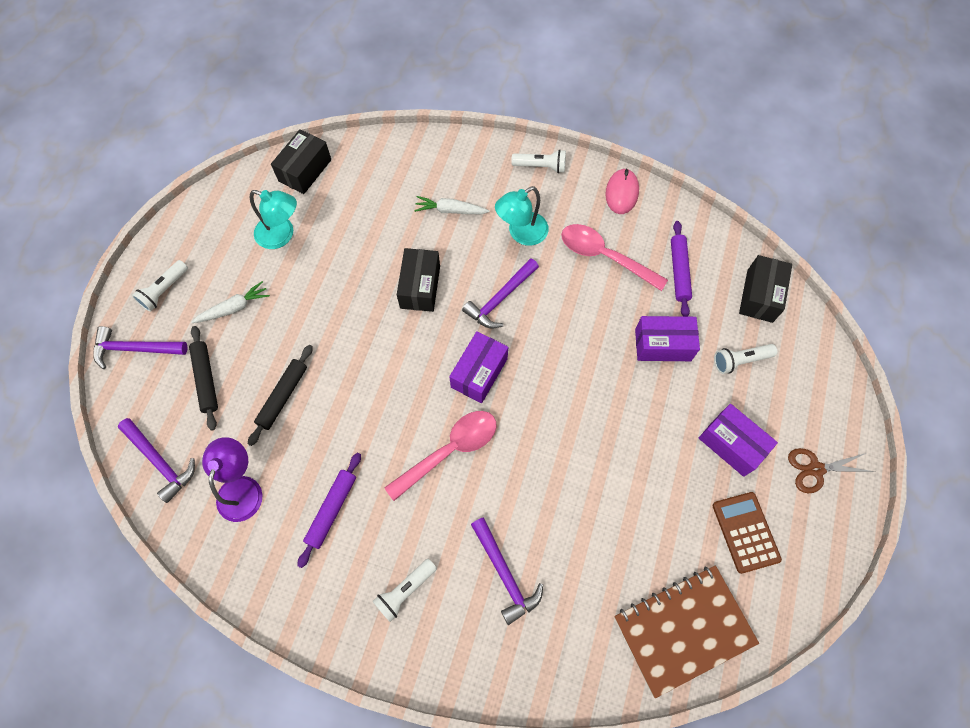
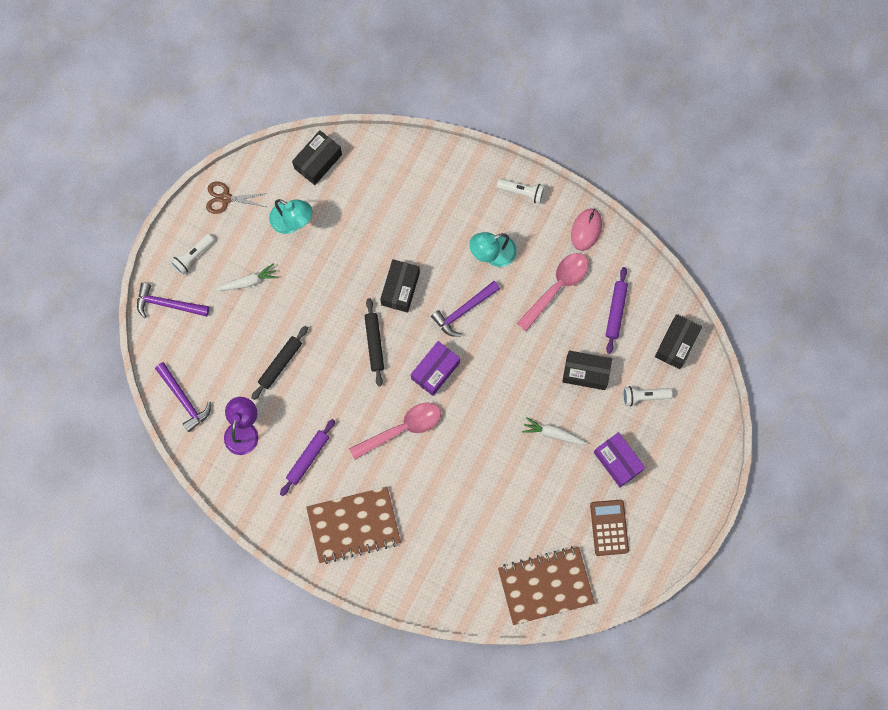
camera: 10 degrees right, 10 degrees up
black rolling pin [189,326,218,431] -> black rolling pin moved to [365,298,384,387]
white flashlight [372,559,437,622] -> brown notebook [306,487,401,564]
white carrot [414,196,490,214] -> white carrot moved to [522,417,587,445]
purple hammer [471,518,543,625] -> none
pink spoon [561,224,668,291] -> pink spoon turned 90 degrees clockwise [517,253,589,331]
purple box [635,316,700,361] -> black box [562,351,612,390]
brown scissors [788,448,875,493] -> brown scissors moved to [206,182,267,214]

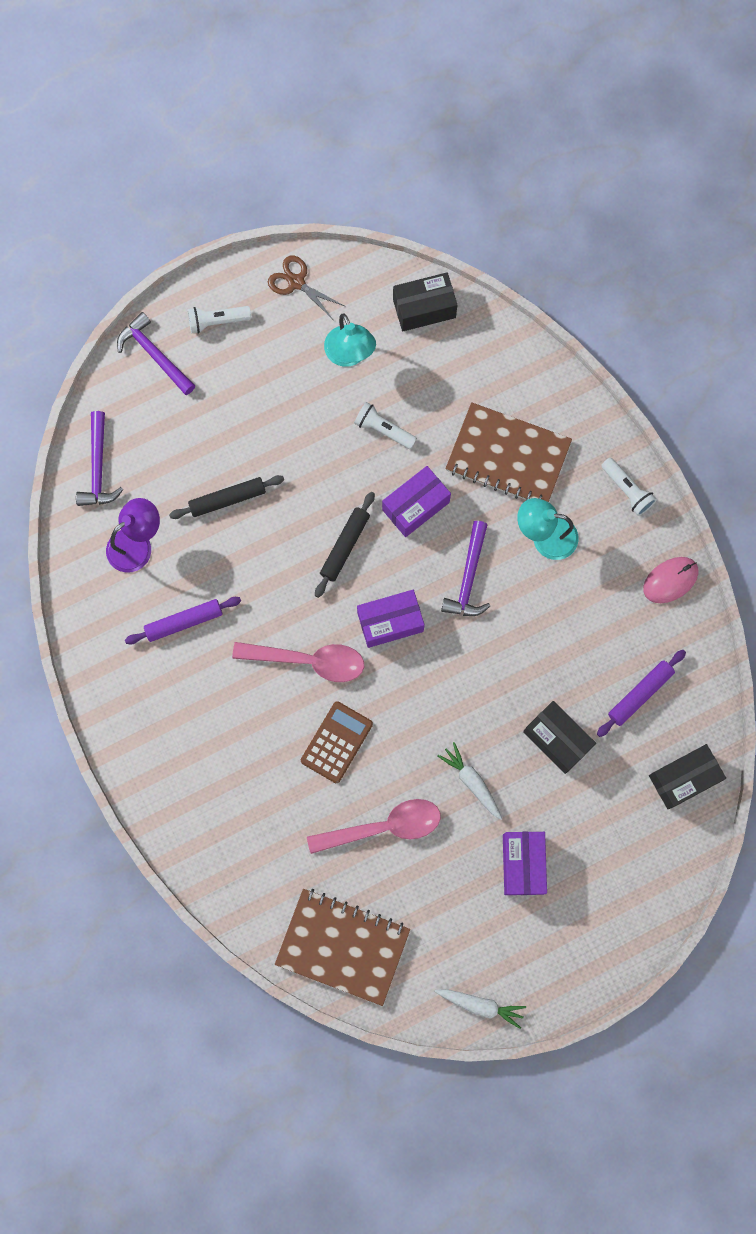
camera: 35 degrees right, 0 degrees up
white carrot [215,263,278,291] -> white carrot moved to [435,989,526,1029]
brown notebook [306,487,401,564] -> brown notebook moved to [445,402,572,502]
black box [380,259,420,313] -> purple box [382,466,451,537]
purple hammer [431,281,500,337] -> purple hammer turned 75 degrees counterclockwise [441,521,490,616]
pink spoon [517,253,589,331] -> pink spoon moved to [307,799,441,854]
brown calculator [590,500,629,556] -> brown calculator moved to [301,701,373,783]
white flashlight [623,386,673,406] -> white flashlight moved to [354,402,417,449]

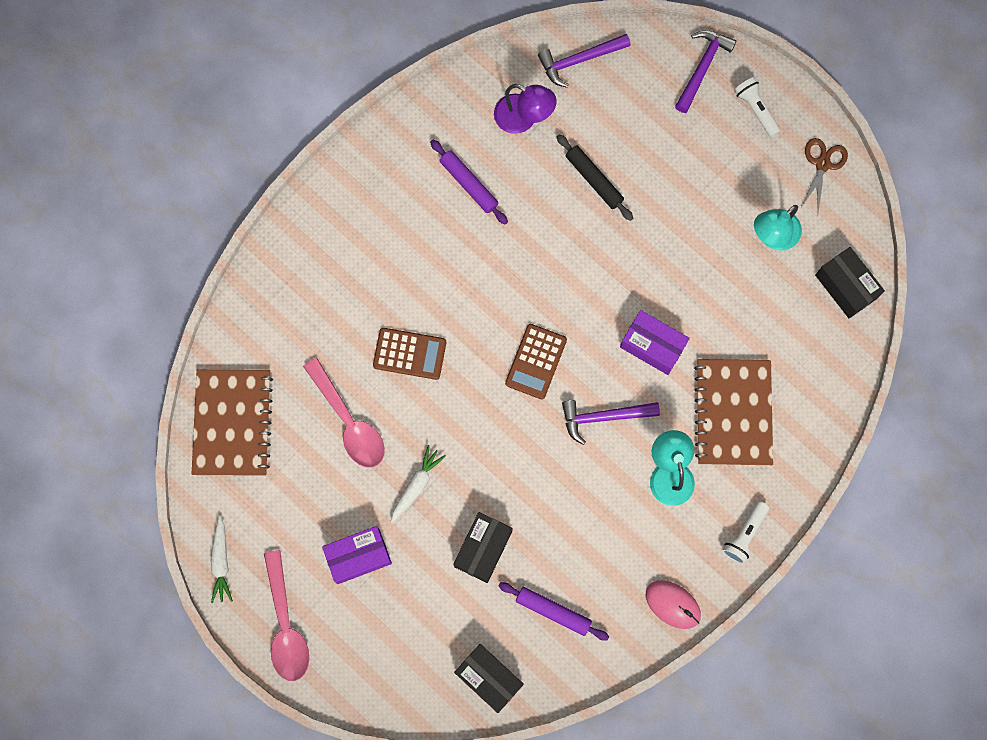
camera: 70 degrees right, 0 degrees up
pink spoon [232,642,364,682] -> pink spoon moved to [264,550,309,681]
black rolling pin [315,492,375,598] -> none
white flashlight [354,402,417,449] -> none
purple box [357,590,425,648] -> brown calculator [505,324,567,399]

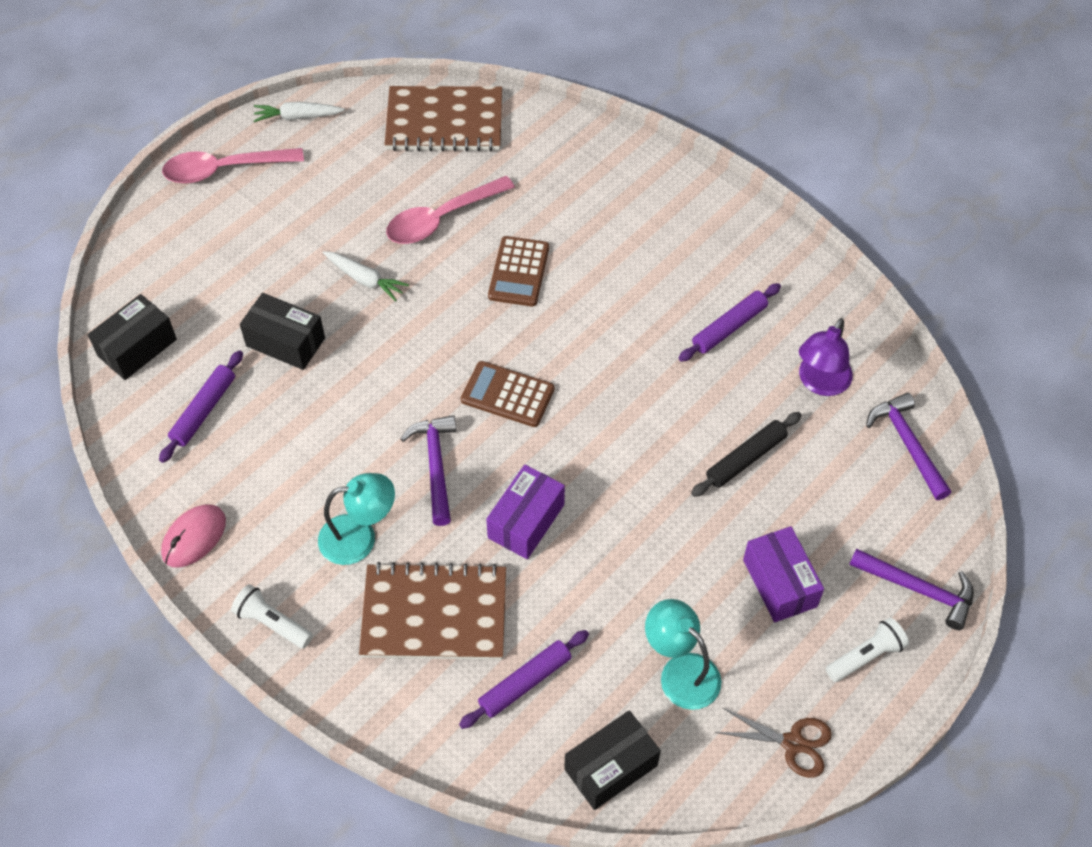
camera: 90 degrees right, 20 degrees down
purple box [322,526,392,584] -> purple box moved to [743,526,824,622]
none -> purple rolling pin [459,630,589,729]

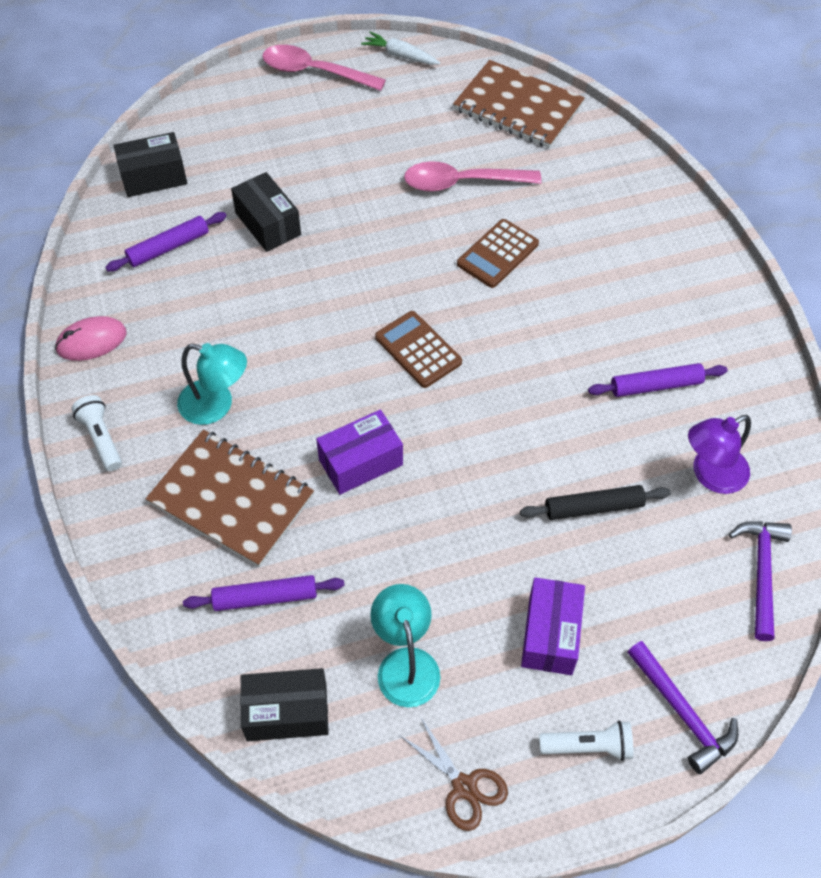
camera: 30 degrees right, 0 degrees up
white carrot [323,251,409,302] -> none
purple hammer [400,415,456,526] -> none

